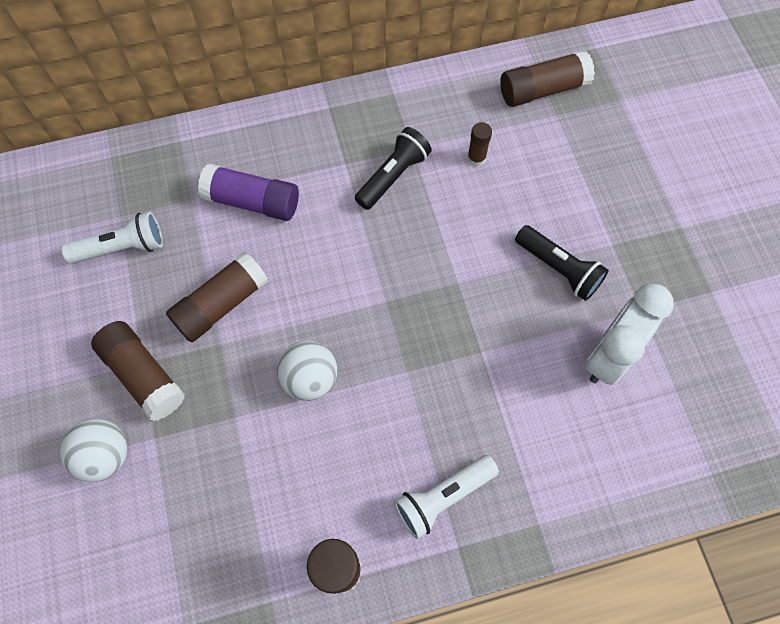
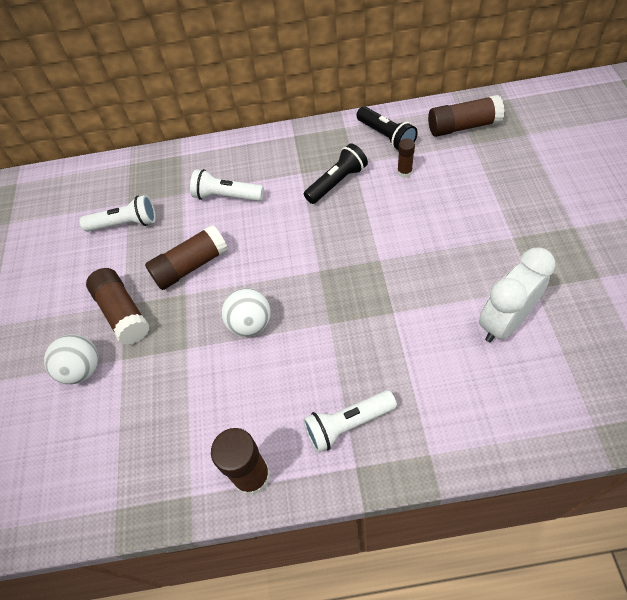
camera: 15 degrees right, 10 degrees down
purple glue stick [198,163,299,221] -> white flashlight [190,169,264,201]
black flashlight [515,225,609,301] -> black flashlight moved to [357,106,418,150]

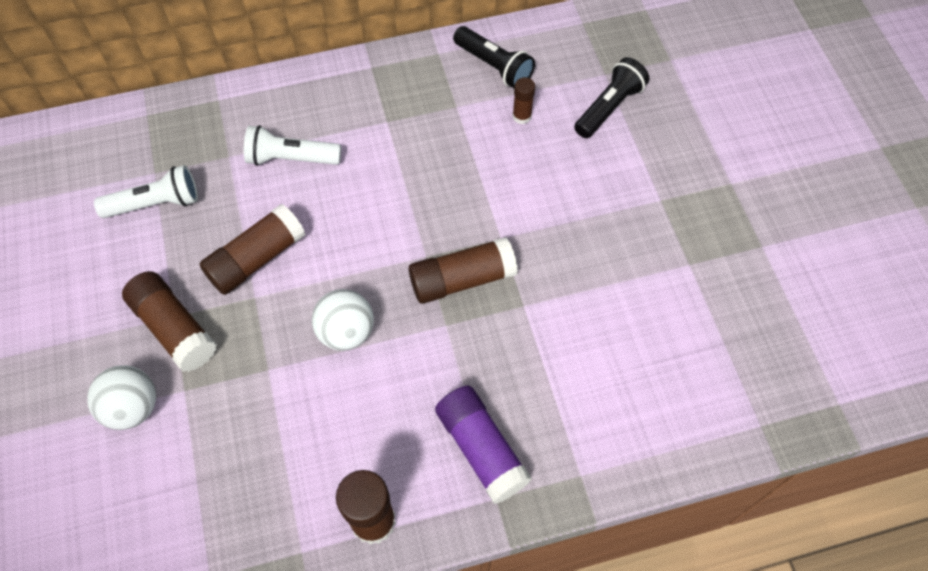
camera: 15 degrees left, 5 degrees up
white flashlight [303,390,397,453] -> purple glue stick [435,386,532,504]
black flashlight [304,143,368,204] -> black flashlight moved to [574,57,649,138]
brown glue stick [428,95,504,137] -> brown glue stick moved to [408,237,518,304]
white clock [479,248,555,342] -> none

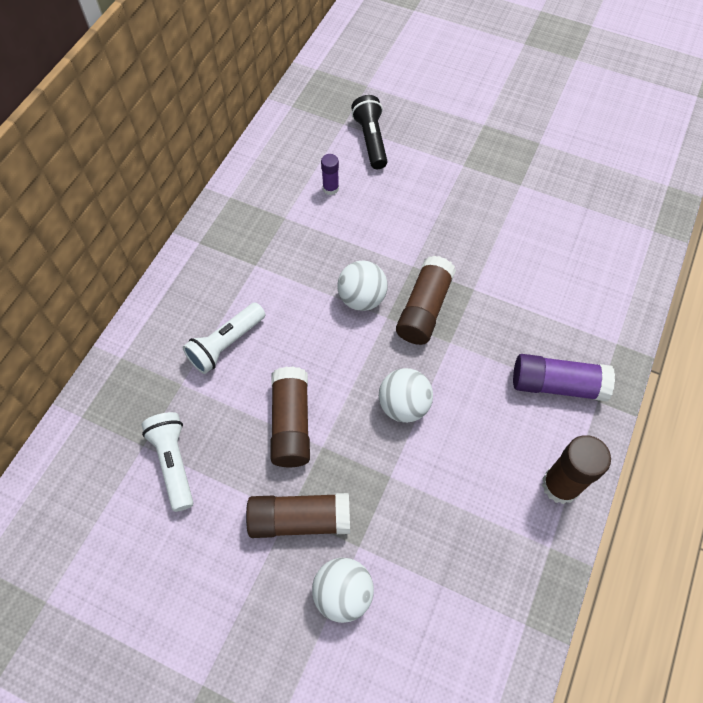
camera: 50 degrees left, 0 degrees up
white flashlight [94,165,198,218] -> white flashlight turned 45 degrees counterclockwise [141,412,194,512]
black flashlight [453,26,535,88] -> none
brown glue stick [512,77,535,124] -> purple glue stick [321,154,339,195]
none -> white ball [337,261,388,311]

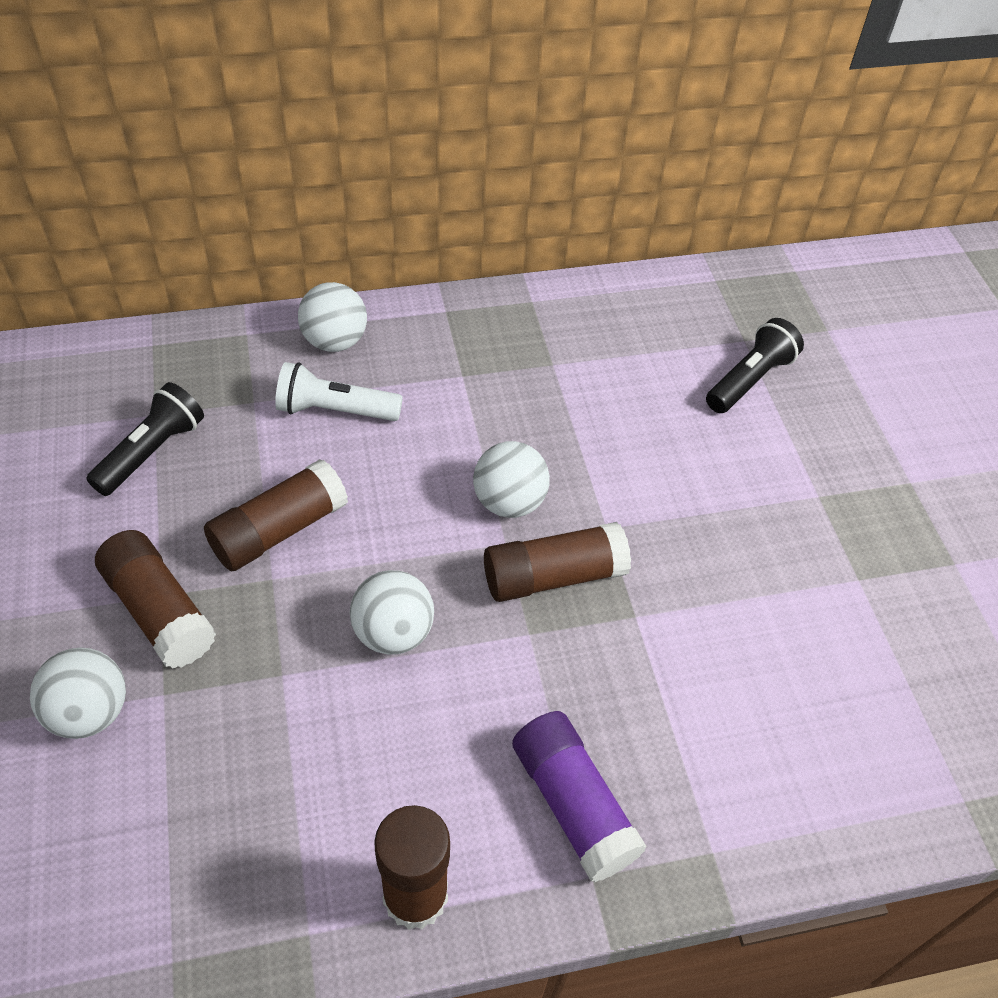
camera: 50 degrees right, 10 degrees down
white flashlight [141,412,194,512] -> black flashlight [86,382,204,496]
purple glue stick [321,154,339,195] -> none
none -> white ball [298,282,367,352]

